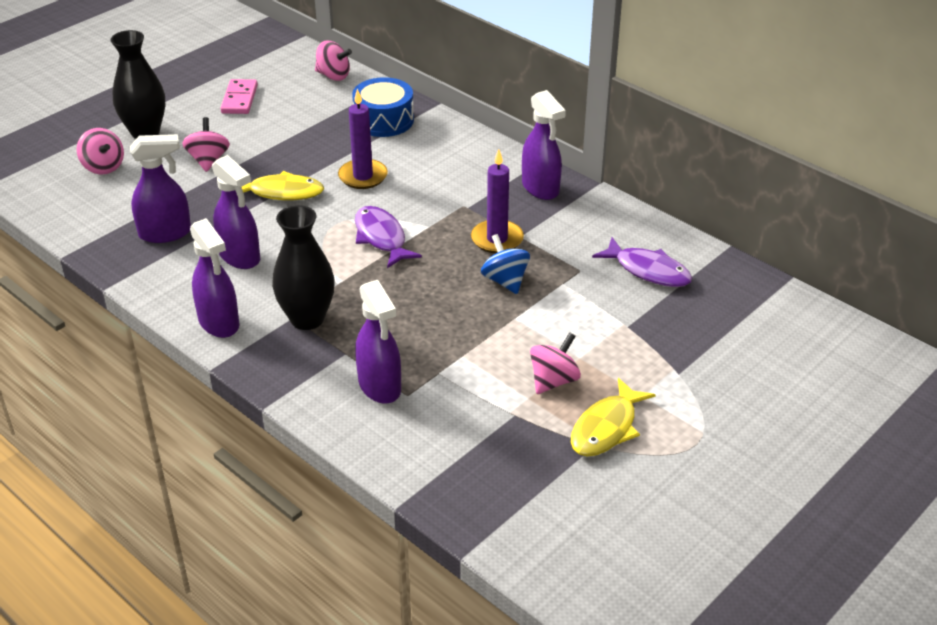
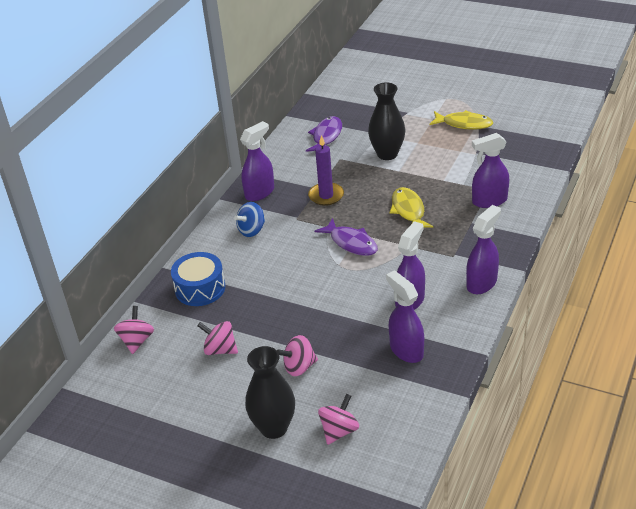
camera: 105 degrees left, 0 degrees up
pink domino [221,79,258,114] -> none
yellow fish [242,171,324,200] -> yellow fish moved to [390,187,433,228]
black vase [272,205,335,330] -> black vase moved to [368,82,405,160]
purple candle [338,89,388,189] -> none
purple fish [355,206,422,268] -> purple fish turned 90 degrees counterclockwise [315,218,378,256]
purple spray bottle [355,280,401,404] -> purple spray bottle turned 150 degrees counterclockwise [472,133,509,208]
blue spinning top [481,234,530,294] -> blue spinning top moved to [234,202,265,237]
pink spinning top [530,332,581,394] -> pink spinning top moved to [197,321,238,355]

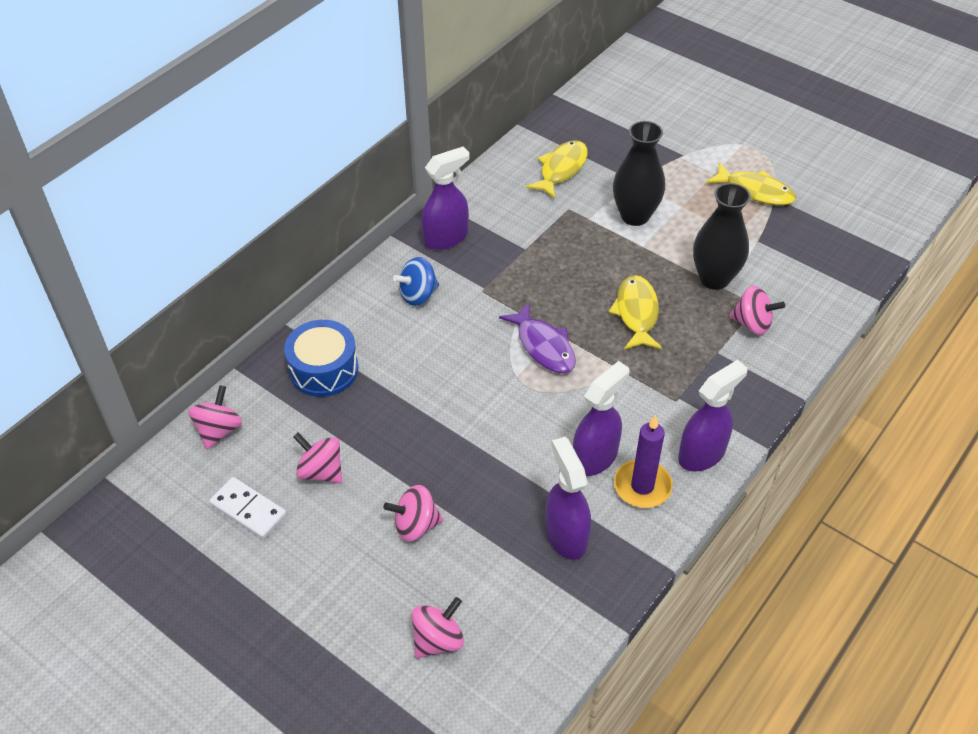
camera: 10 degrees right, 10 degrees up
black vase [245,346,295,439] -> black vase moved to [693,183,751,290]
purple fish [306,116,342,152] -> yellow fish [526,140,588,199]
purple candle [308,135,344,206] -> purple candle moved to [614,415,673,508]
purple spray bottle [472,133,509,208] -> pink spinning top [729,286,785,335]
none -> white domino [209,477,287,539]

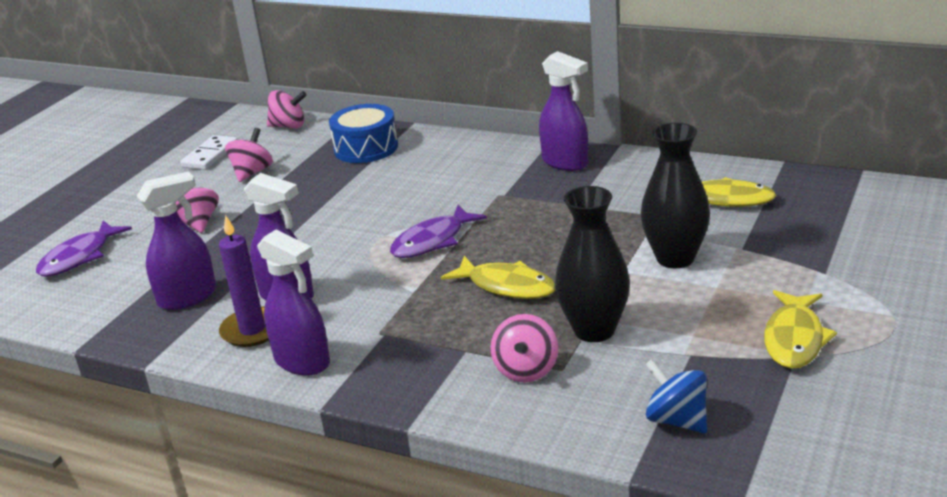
camera: 80 degrees right, 20 degrees down
blue spinning top [393,257,439,306] -> blue spinning top moved to [645,359,707,433]
pink spinning top [411,597,464,659] -> purple fish [36,220,132,276]
yellow fish [609,275,662,349] -> yellow fish turned 45 degrees clockwise [441,256,555,299]

